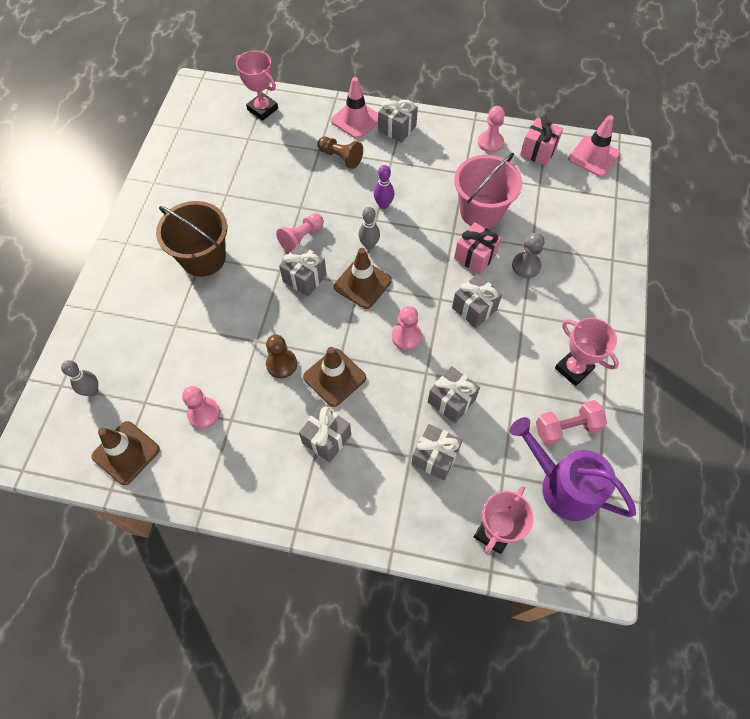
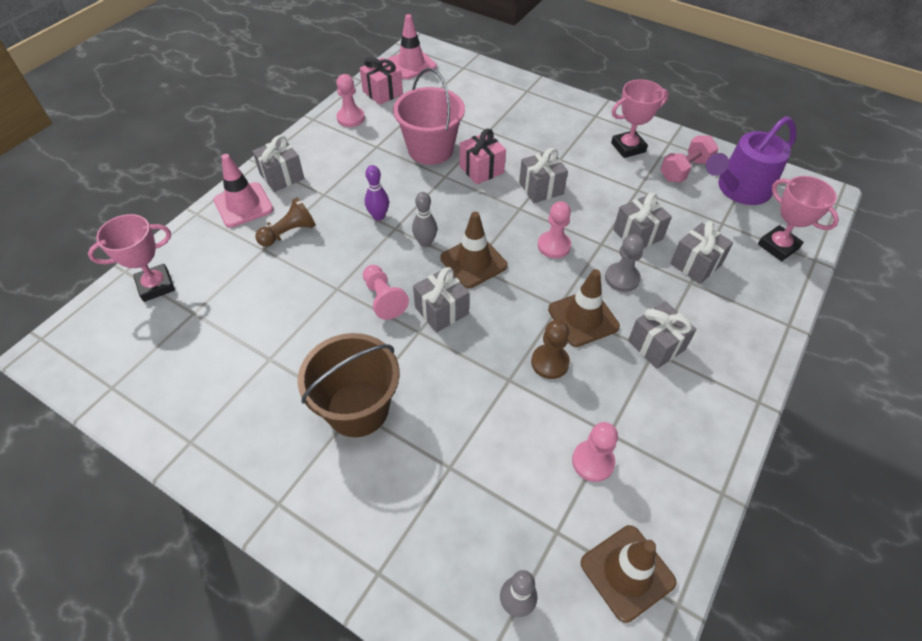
camera: 70 degrees left, 10 degrees down
grey pawn [512,233,544,278] -> grey pawn moved to [605,234,645,292]
pink dumbbell [536,400,607,445] -> pink dumbbell turned 45 degrees clockwise [660,136,719,182]

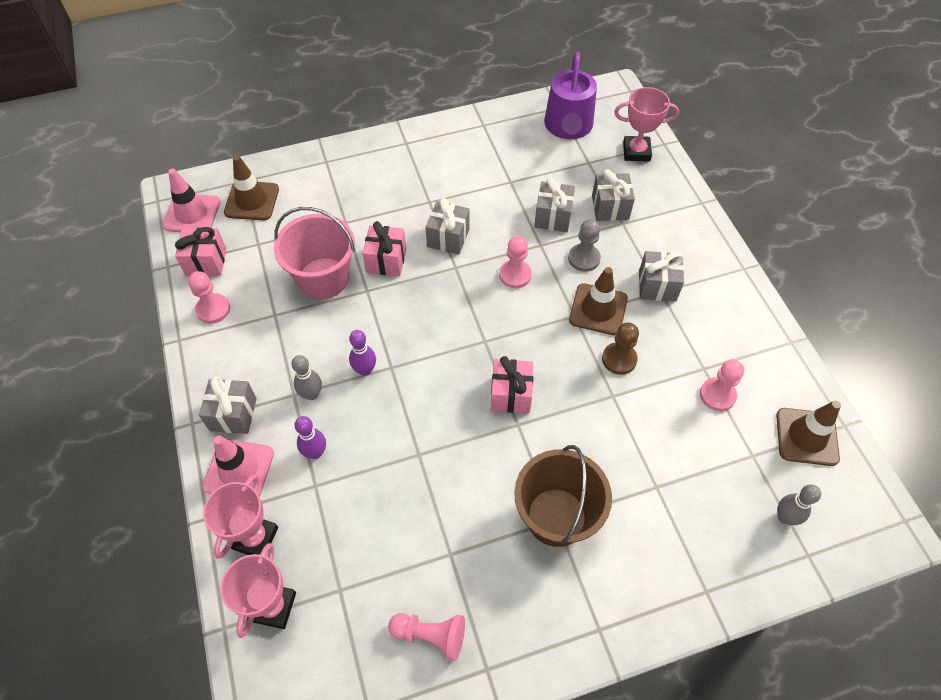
camera: 50 degrees left, 5 degrees up
brown pawn [255,197,316,246] -> purple bowling pin [295,416,326,459]
pink pawn [363,265,409,320] -> pink pawn moved to [388,613,465,661]
grey bowling pin [412,192,437,247] -> grey bowling pin moved to [291,355,322,400]
grey gift [413,267,469,333] -> pink gift [491,356,533,413]
brown traffic cone [440,212,508,288] -> brown traffic cone moved to [224,155,279,220]
pink trophy [611,79,669,158] -> pink trophy moved to [203,474,278,559]
pink dumbbell [660,136,719,182] -> none

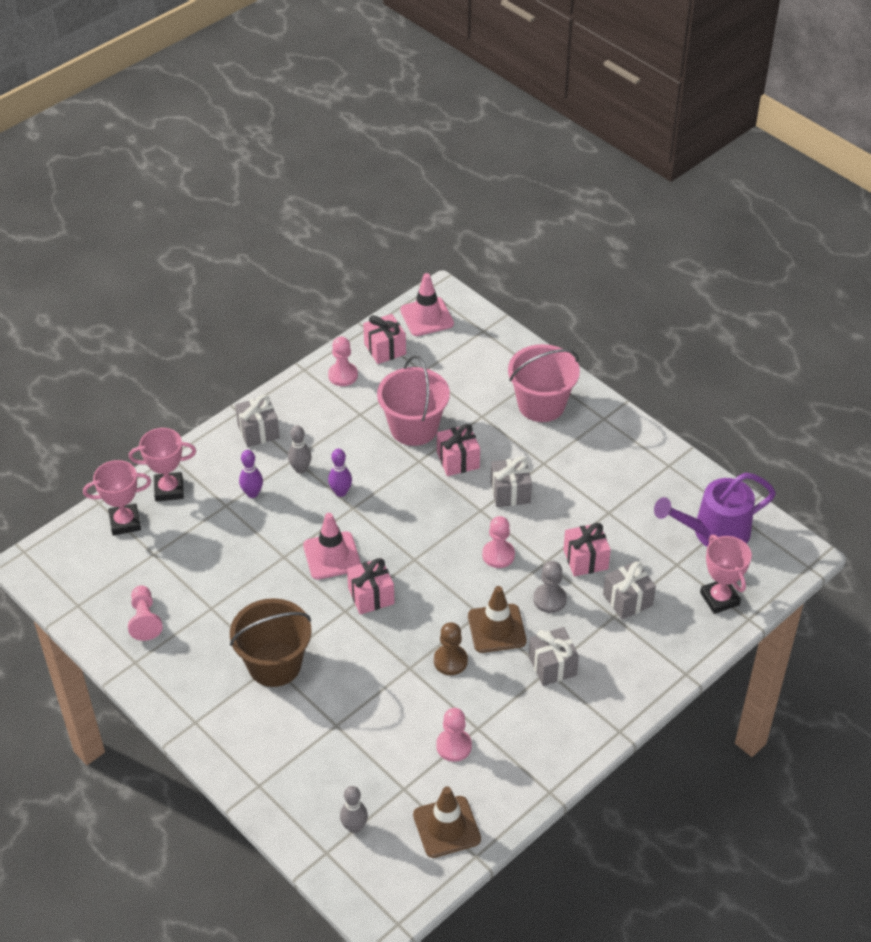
camera: 65 degrees right, 10 degrees down
pink traffic cone [202,435,274,497] -> pink traffic cone moved to [303,513,361,580]
brown traffic cone [224,155,279,220] -> none
grey gift [534,177,575,232] -> pink gift [563,523,611,576]
none -> pink bucket [508,344,580,422]

